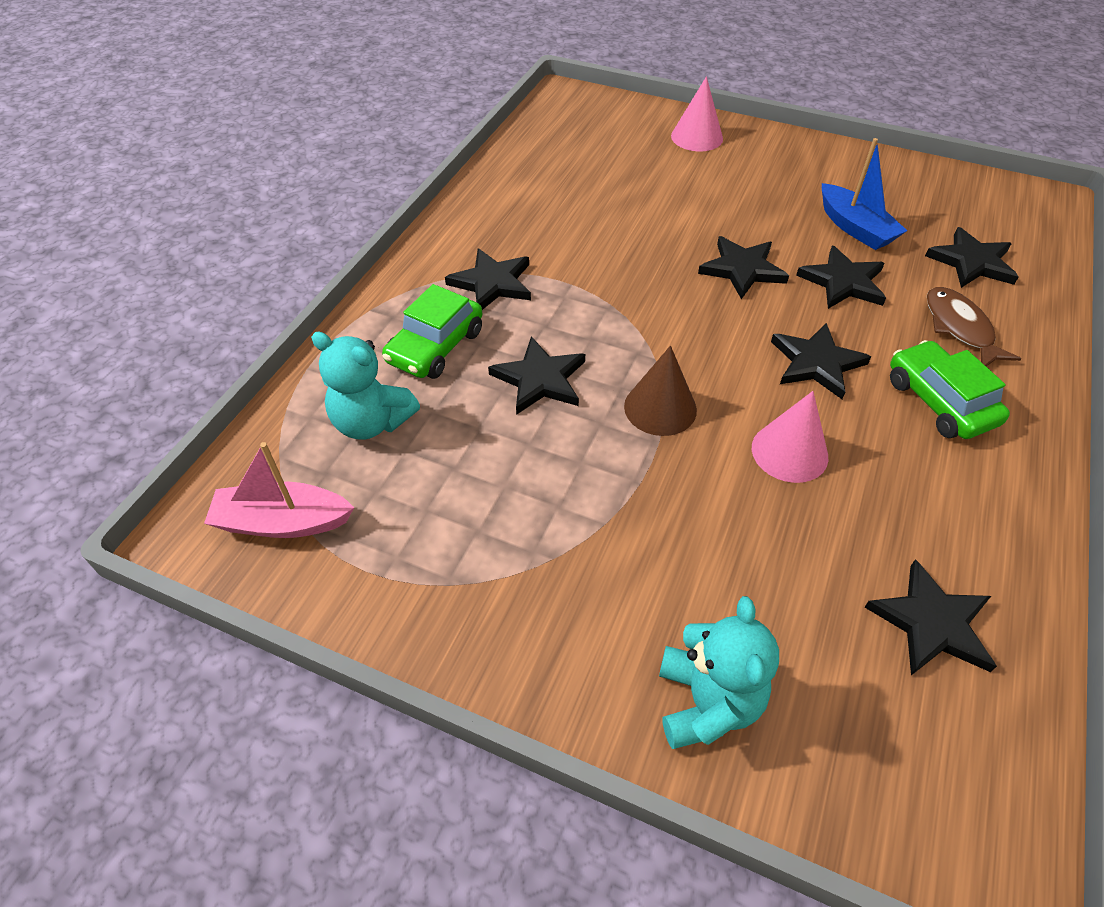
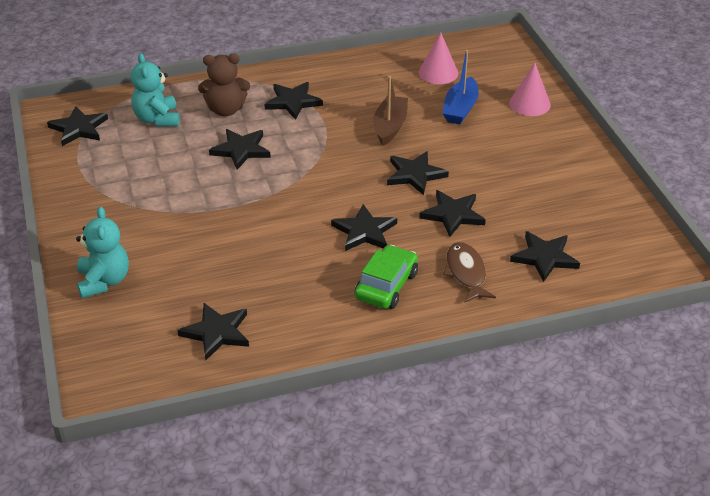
camera: 50 degrees right, 10 degrees down
pink boat [204,442,354,538] -> black star [47,106,108,146]
green car [382,284,482,379] -> brown teddy bear [198,54,250,116]
brown cone [624,346,697,436] -> none
turquoise teddy bear [659,596,779,749] -> turquoise teddy bear turned 60 degrees counterclockwise [76,207,129,298]
pink cone [752,391,828,483] -> pink cone moved to [419,32,458,84]
blue boat [822,138,908,250] -> blue boat moved to [442,50,479,124]
brown fish [927,287,1021,366] -> brown fish turned 45 degrees counterclockwise [443,242,496,303]
none -> brown boat [373,76,408,146]

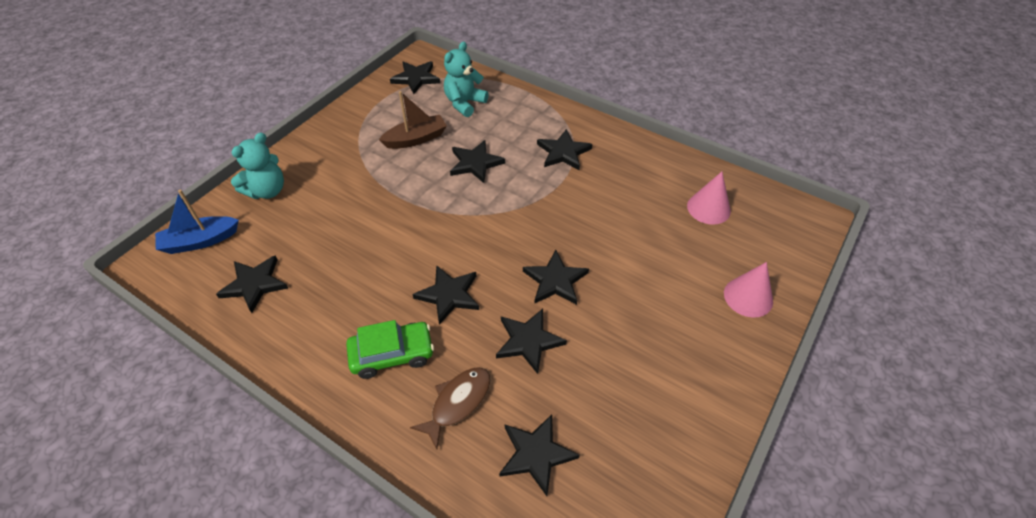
camera: 50 degrees right, 10 degrees up
brown teddy bear [198,54,250,116] -> none
brown boat [373,76,408,146] -> brown boat moved to [379,91,447,149]
blue boat [442,50,479,124] -> blue boat moved to [155,190,239,254]

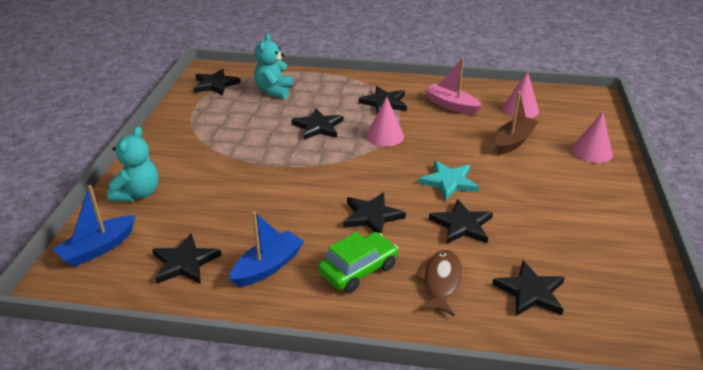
camera: 25 degrees left, 15 degrees down
brown boat [379,91,447,149] -> brown boat moved to [496,92,539,155]
black star [523,250,589,305] -> turquoise star [418,161,479,201]
none -> blue boat [229,212,304,287]
none -> pink cone [366,96,404,147]
none -> pink boat [424,58,482,115]

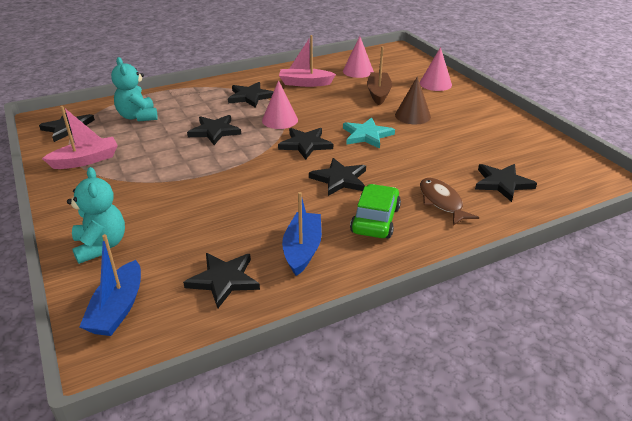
camera: 35 degrees left, 0 degrees up
black star [429,199,493,244] -> black star moved to [278,128,333,160]
none -> pink boat [42,106,118,169]
none -> brown cone [395,77,431,124]

